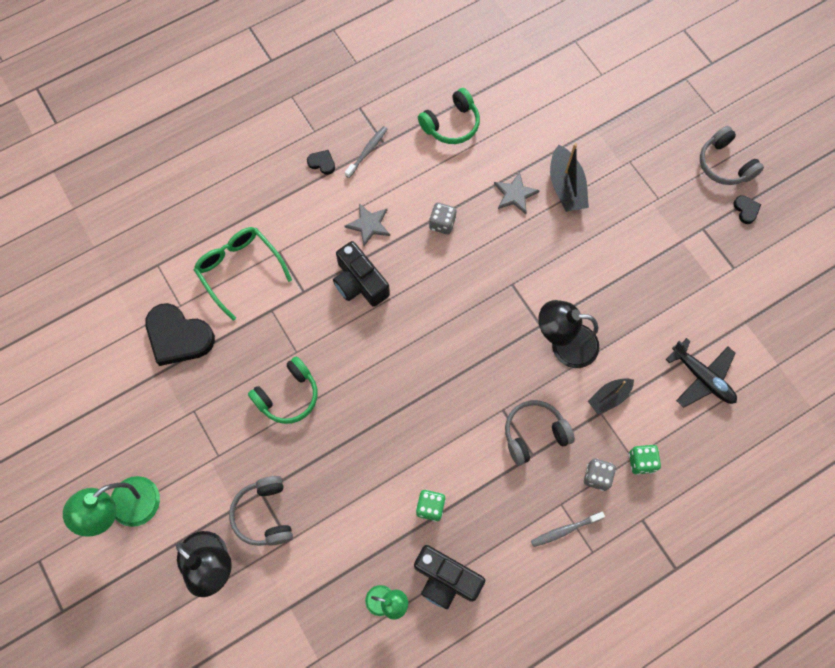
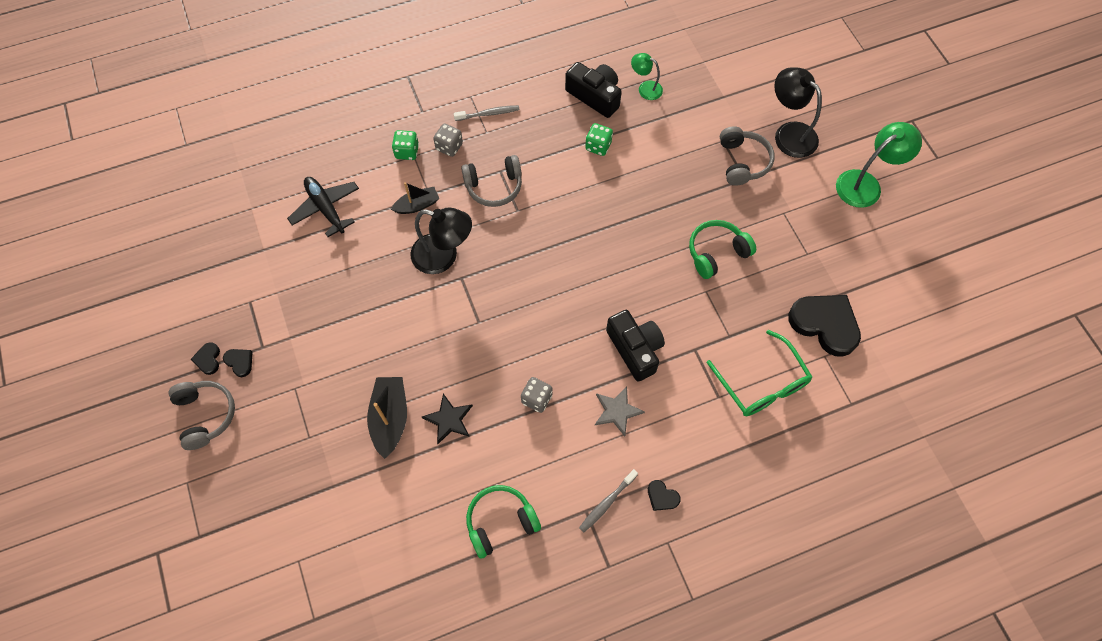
camera: 170 degrees left, 5 degrees down
grey star [494,172,540,214] -> black star [422,394,473,444]
none -> black heart [223,349,253,377]

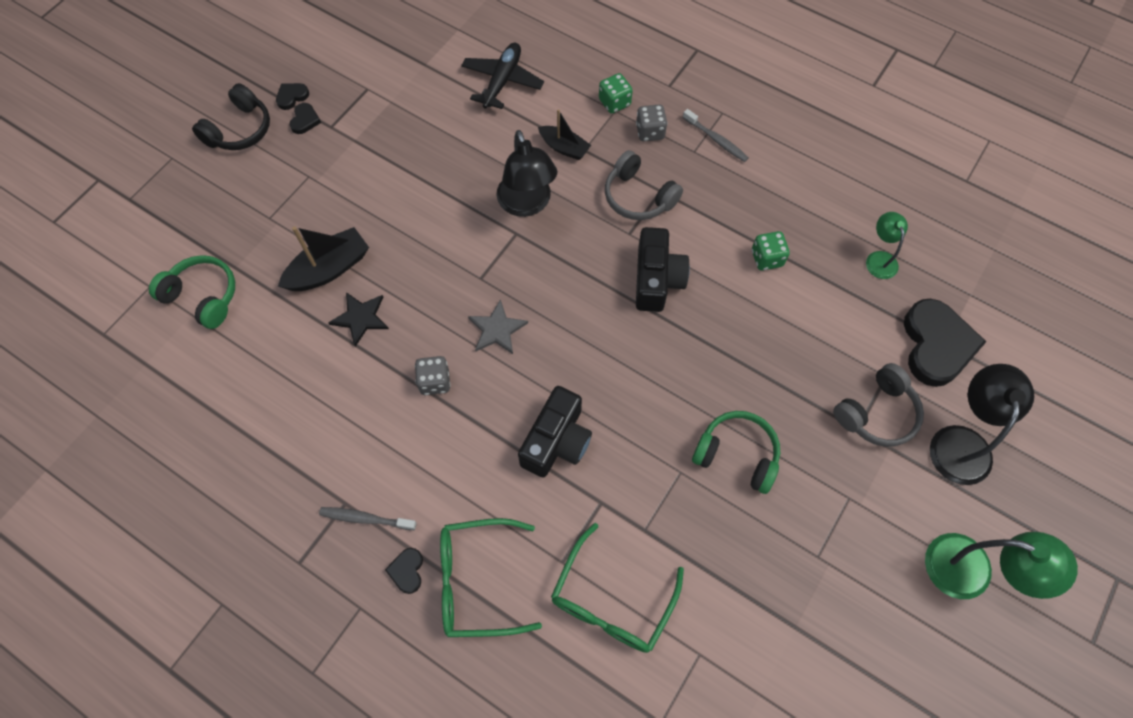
camera: 55 degrees right, 0 degrees up
grey headphones [168,381,235,450] -> black headphones [192,83,270,150]
green headphones [466,485,541,559] -> green headphones moved to [149,255,235,329]
black camera [565,62,622,118] -> black camera moved to [636,227,690,312]
grey star [595,386,645,436] -> grey star moved to [468,299,528,354]
black heart [788,295,861,357] -> black heart moved to [904,299,986,387]
none -> green glasses [440,518,542,637]

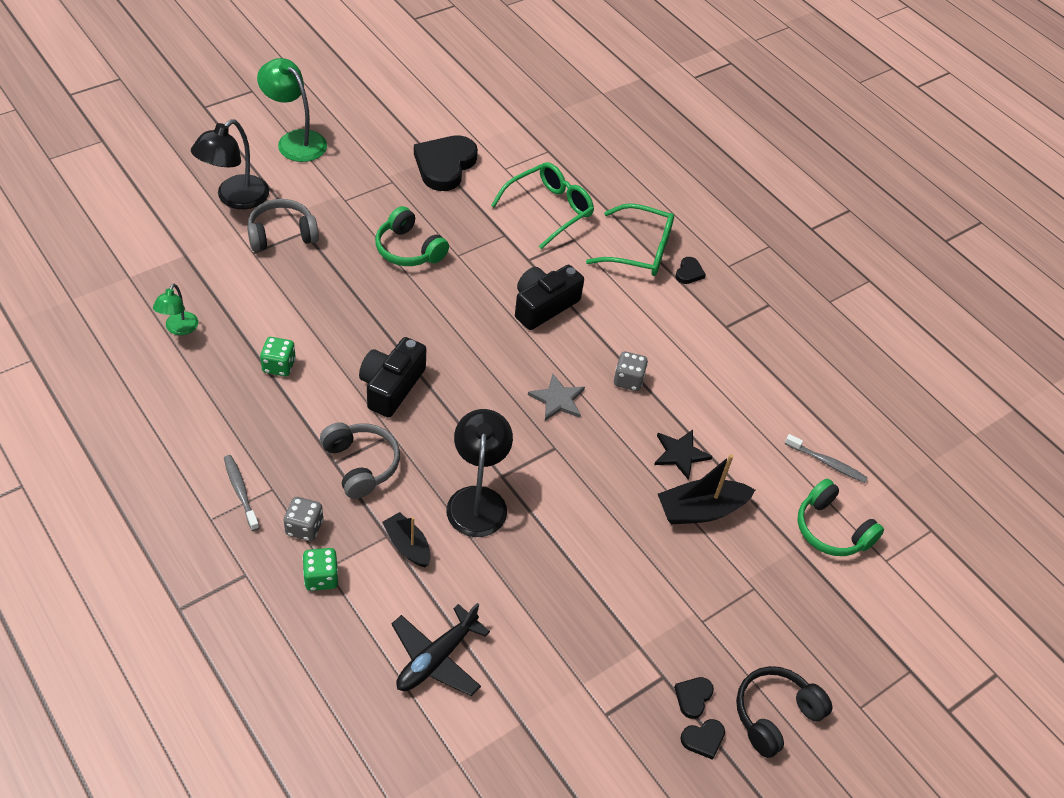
camera: 165 degrees left, 15 degrees down
grey toothbrush [319,507,416,530] -> grey toothbrush moved to [785,434,868,483]
black heart [904,299,986,387] -> black heart moved to [414,135,478,191]

